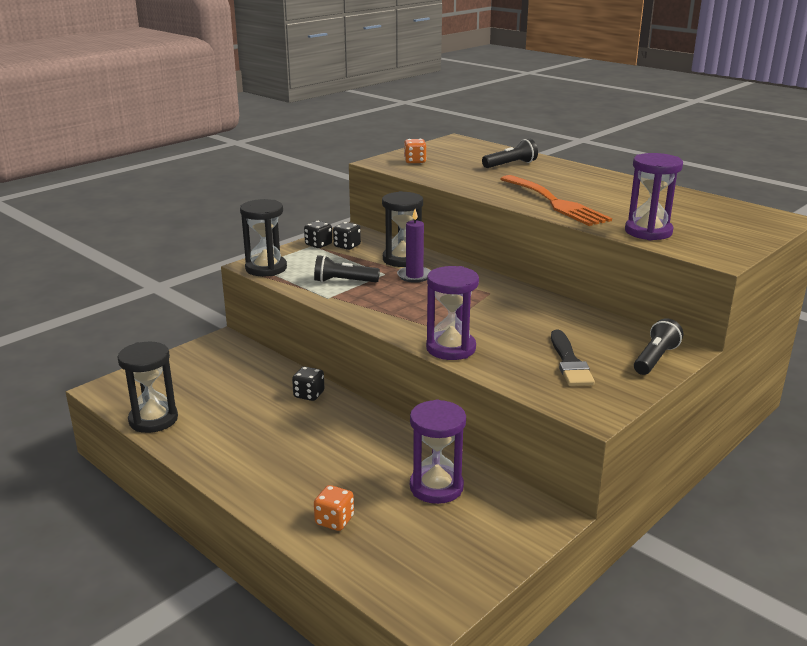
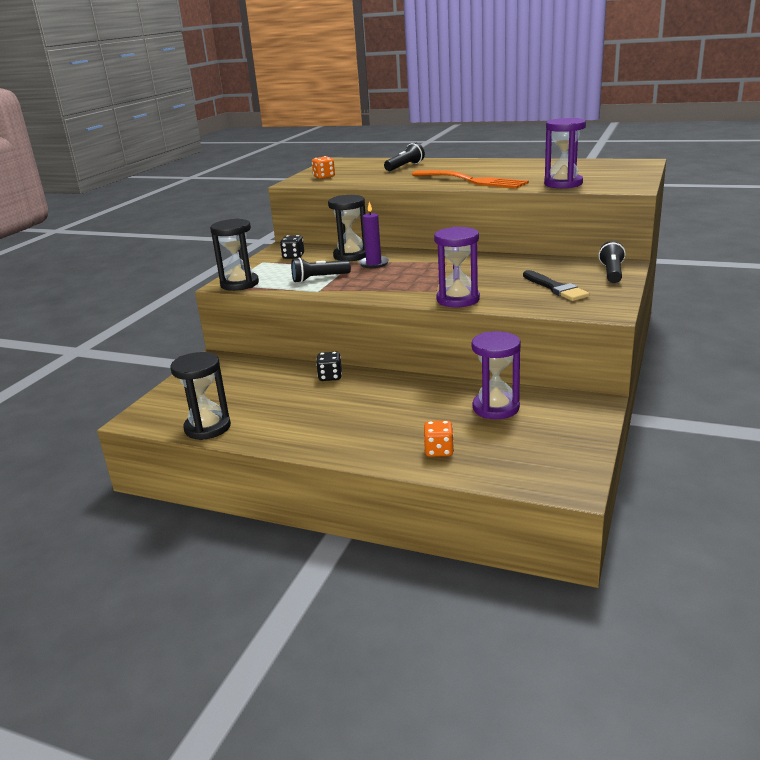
camera: 20 degrees left, 0 degrees up
black dice [304,221,332,248] -> none

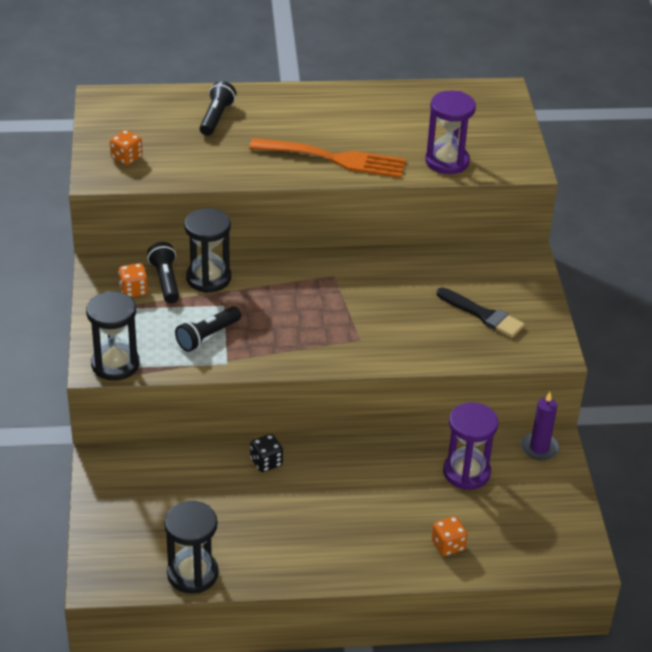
camera: 30 degrees left, 15 degrees up
black dice [280,235,304,259] -> orange dice [118,263,148,297]
purple candle [359,202,389,268] -> purple candle moved to [521,392,560,461]
purple hourglass [434,227,480,307] -> none
black flashlight [599,241,626,283] -> black flashlight moved to [147,242,179,303]

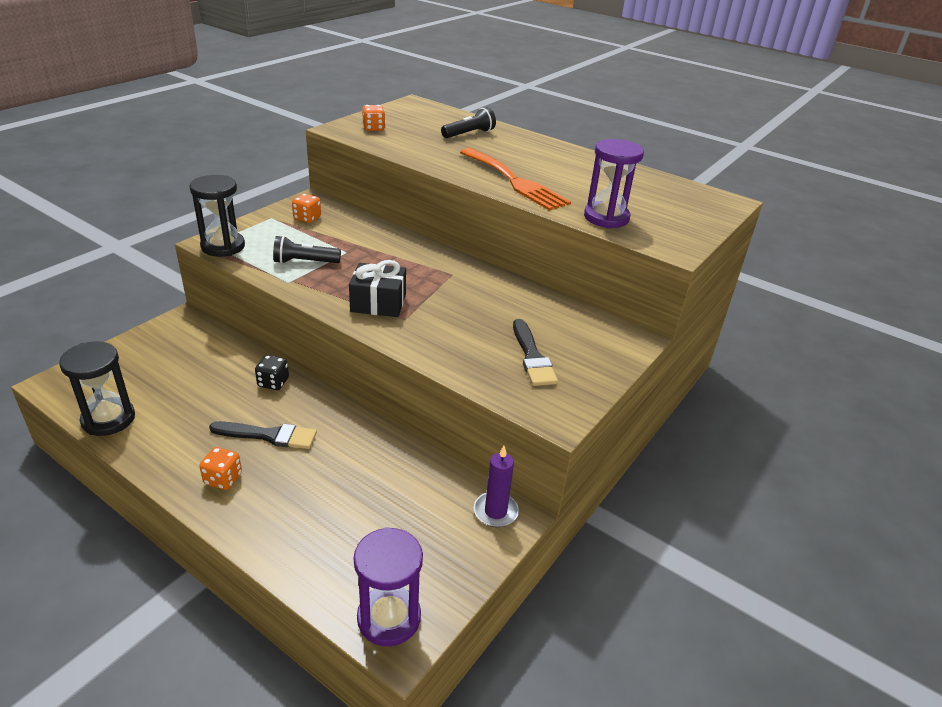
camera: 40 degrees right, 5 degrees down
black flashlight [147,242,179,303] -> none
black hourglass [184,208,231,293] -> none
orange dice [432,516,468,556] -> orange dice moved to [199,447,242,490]
purple hourglass [443,402,498,490] -> purple hourglass moved to [354,527,423,646]
none -> black brush [209,421,317,449]
none -> black gift [349,260,406,317]

